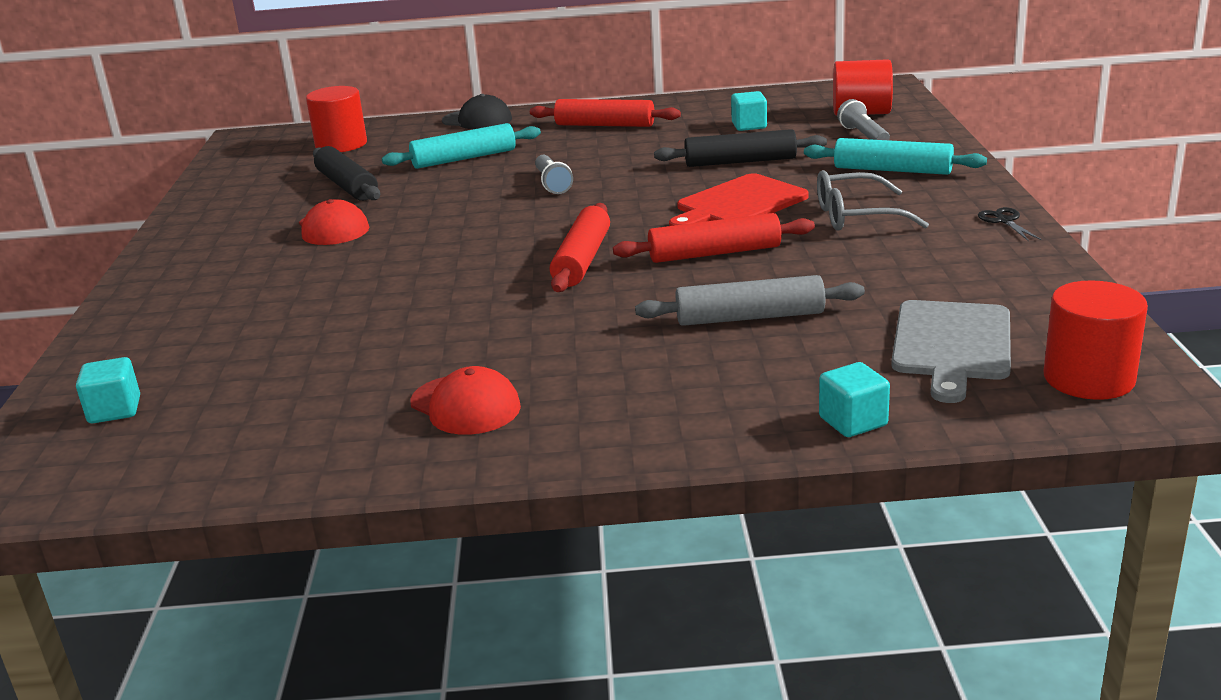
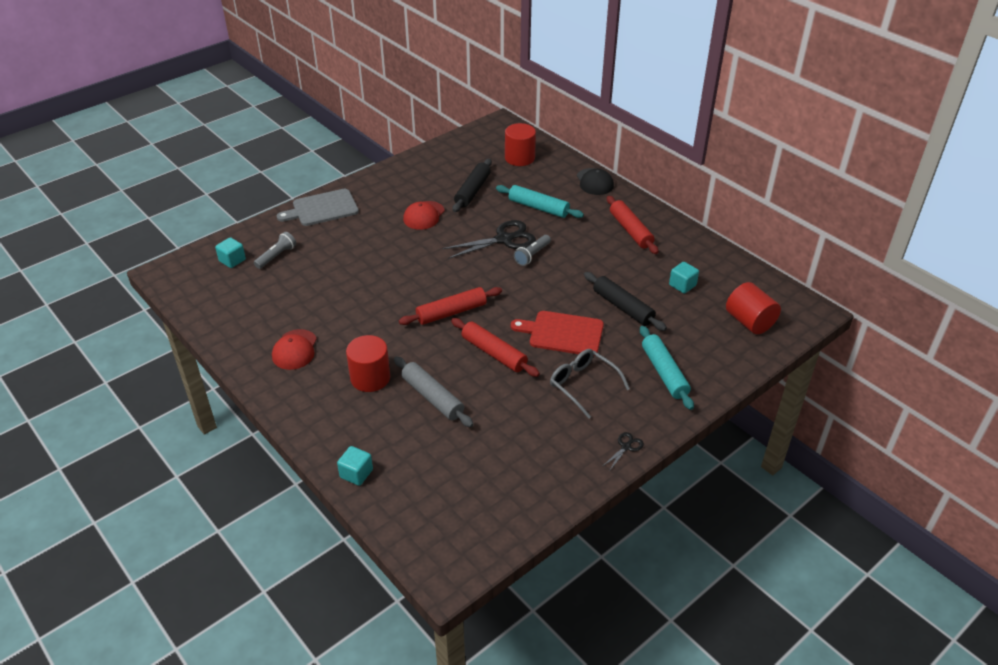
camera: 50 degrees right, 15 degrees up
grey flashlight [837,99,890,140] -> grey flashlight moved to [254,232,296,269]
grey cutting board [891,300,1011,403] -> grey cutting board moved to [277,189,359,226]
red cylinder [1044,280,1148,400] -> red cylinder moved to [346,335,390,392]
none -> black scissors [442,220,536,259]

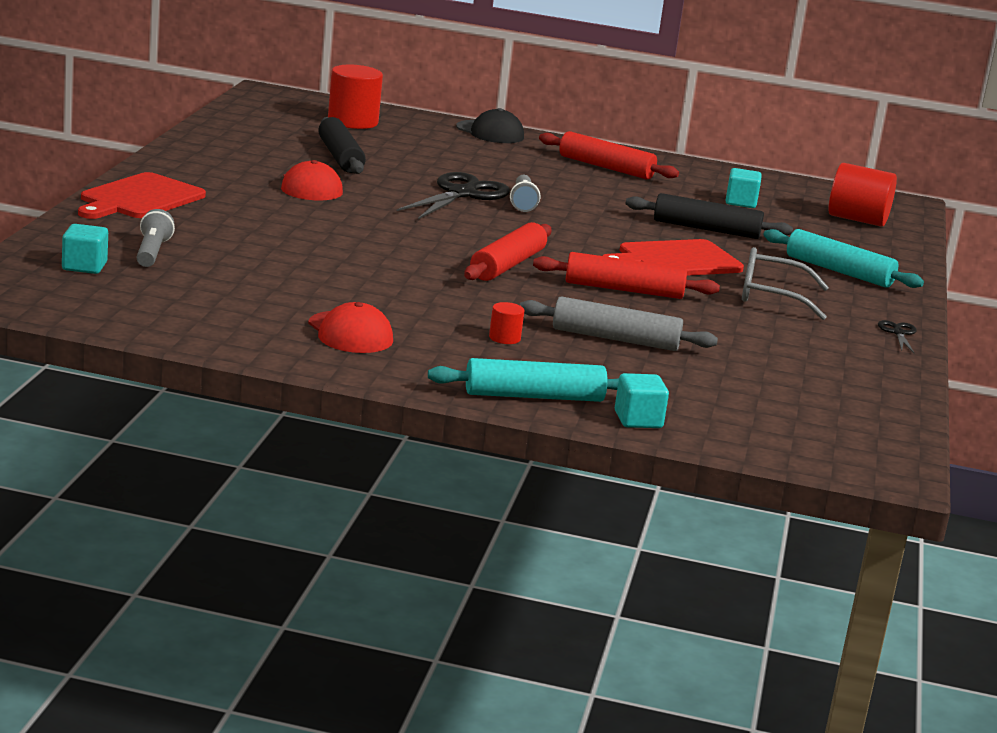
camera: 40 degrees left, 20 degrees down
grey cutting board [277,189,359,226] -> red cutting board [78,172,206,219]
red cylinder [346,335,390,392] -> red cylinder [489,302,525,344], size x0.47
turquoise rolling pin [496,185,584,218] -> turquoise rolling pin moved to [428,358,619,402]

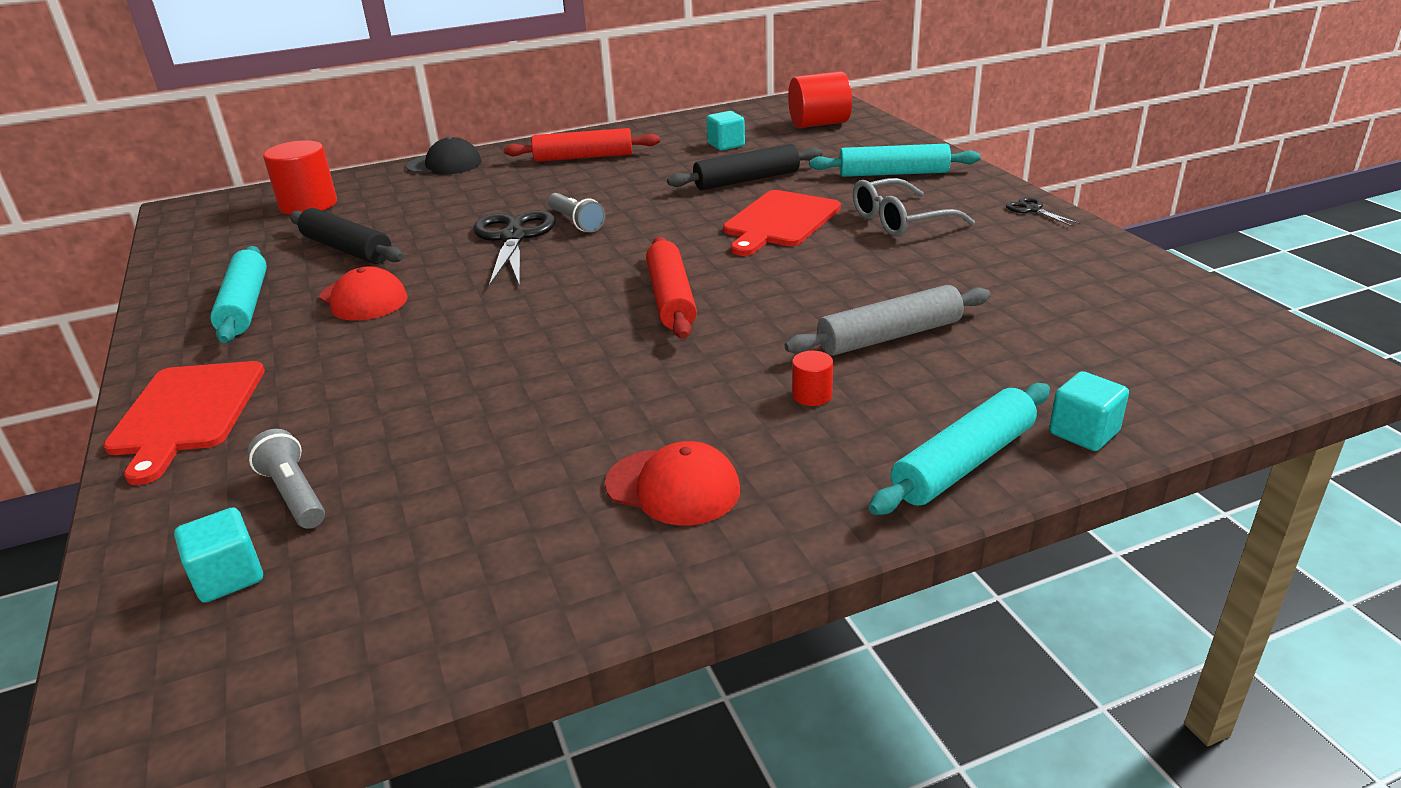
camera: 30 degrees left, 10 degrees up
red rolling pin [533,252,720,299] -> none
none -> turquoise rolling pin [210,246,267,343]

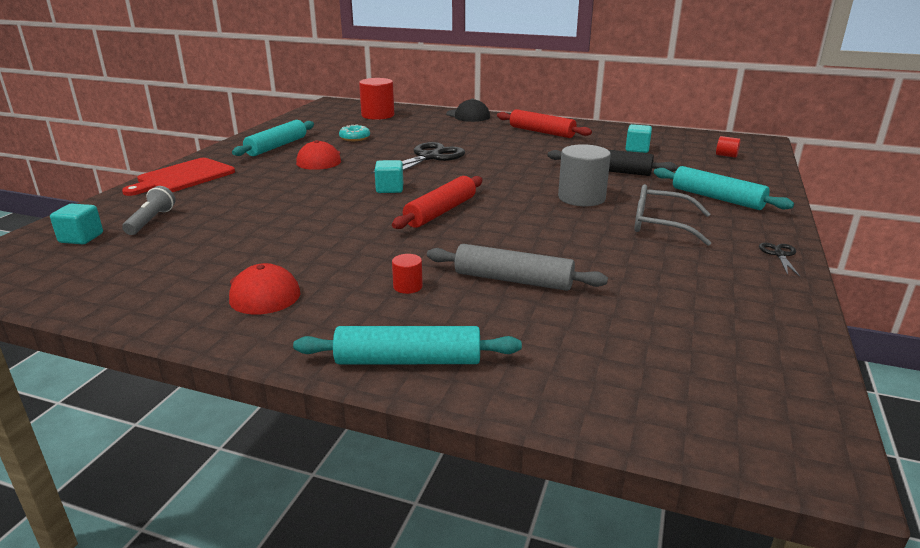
camera: 40 degrees right, 5 degrees down
black rolling pin [290,208,403,264] -> turquoise donut [339,125,370,141]
grey flashlight [548,193,605,232] -> none
red cutting board [723,190,841,256] -> grey cylinder [558,144,611,206]
red cylinder [788,71,852,128] -> red cylinder [716,136,741,158], size x0.47
turquoise cube [1049,371,1129,451] -> turquoise cube moved to [374,160,403,193]

